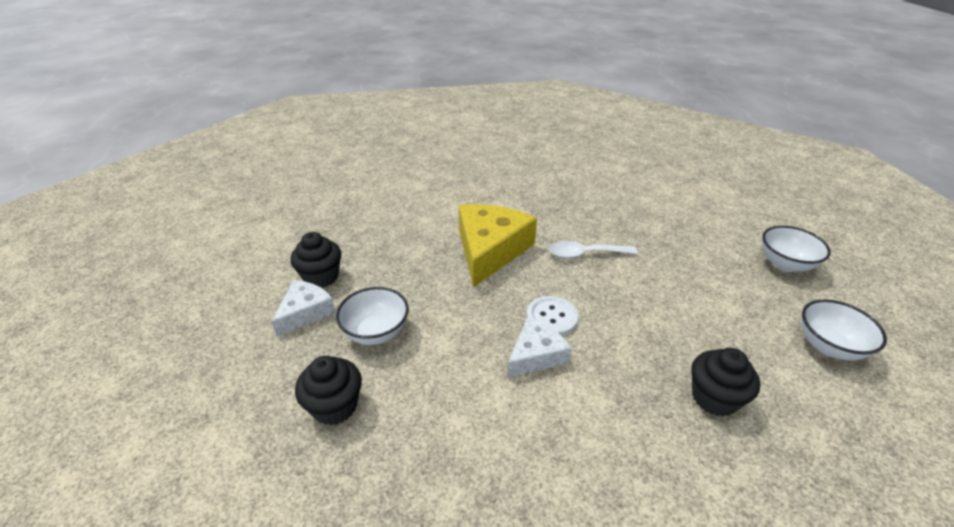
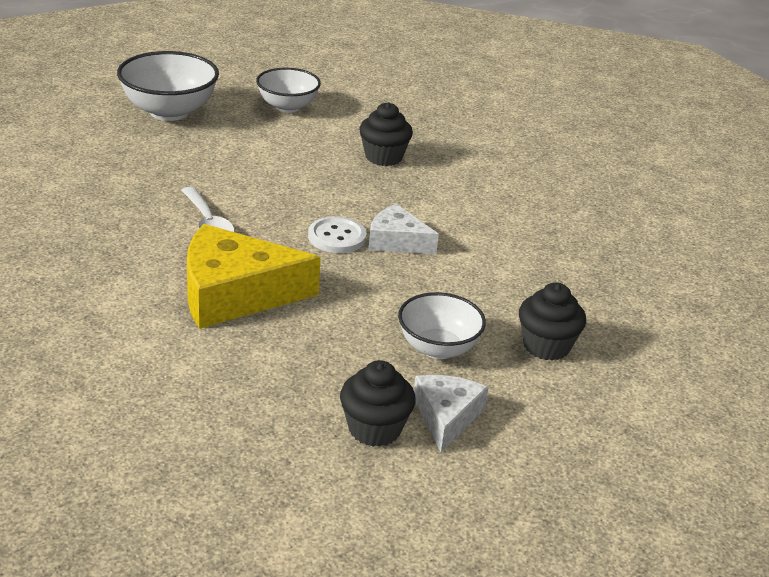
camera: 115 degrees left, 5 degrees down
white cheese [272,280,336,337] -> white cheese turned 90 degrees clockwise [414,375,489,452]
white bowl [762,226,831,272] -> white bowl [117,51,219,121], size x1.51

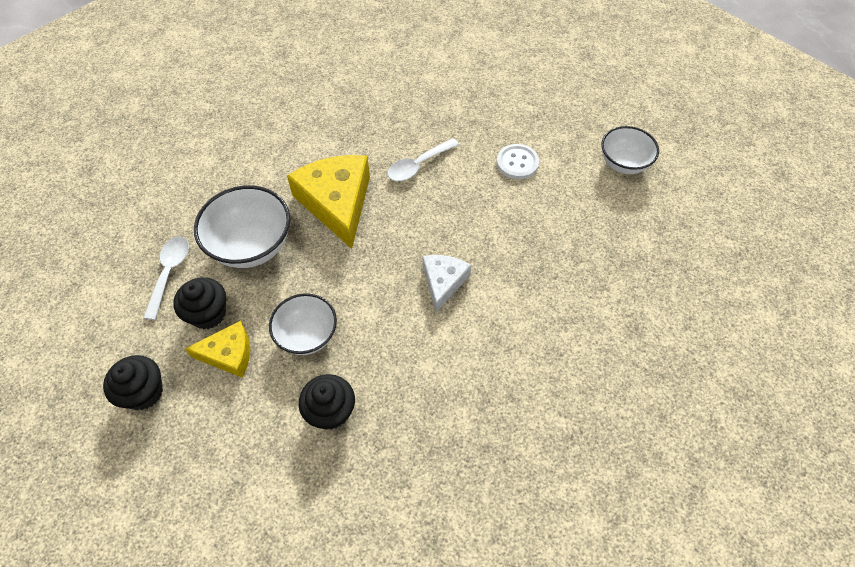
camera: 80 degrees right, 25 degrees up
white bowl [117,51,219,121] -> white bowl moved to [194,185,290,268]
white button [308,216,367,253] -> white button moved to [496,144,539,179]
black cupcake [359,102,413,166] -> black cupcake moved to [103,355,163,410]
white cheese [414,375,489,452] -> yellow cheese [185,321,250,378]
none -> white spoon [144,236,189,320]

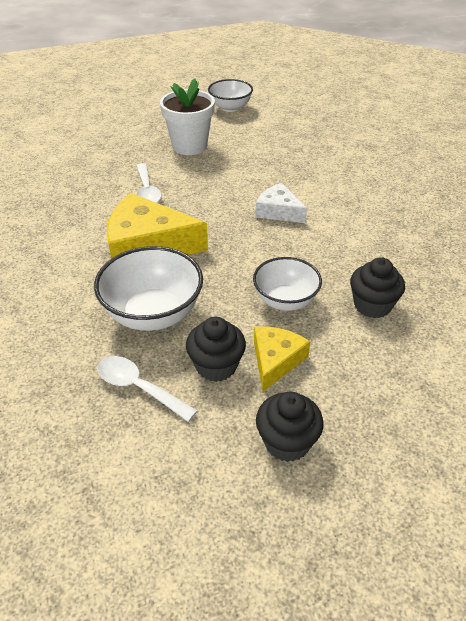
camera: 65 degrees left, 15 degrees down
white button [496,144,539,179] -> white flower pot [160,78,215,155]

